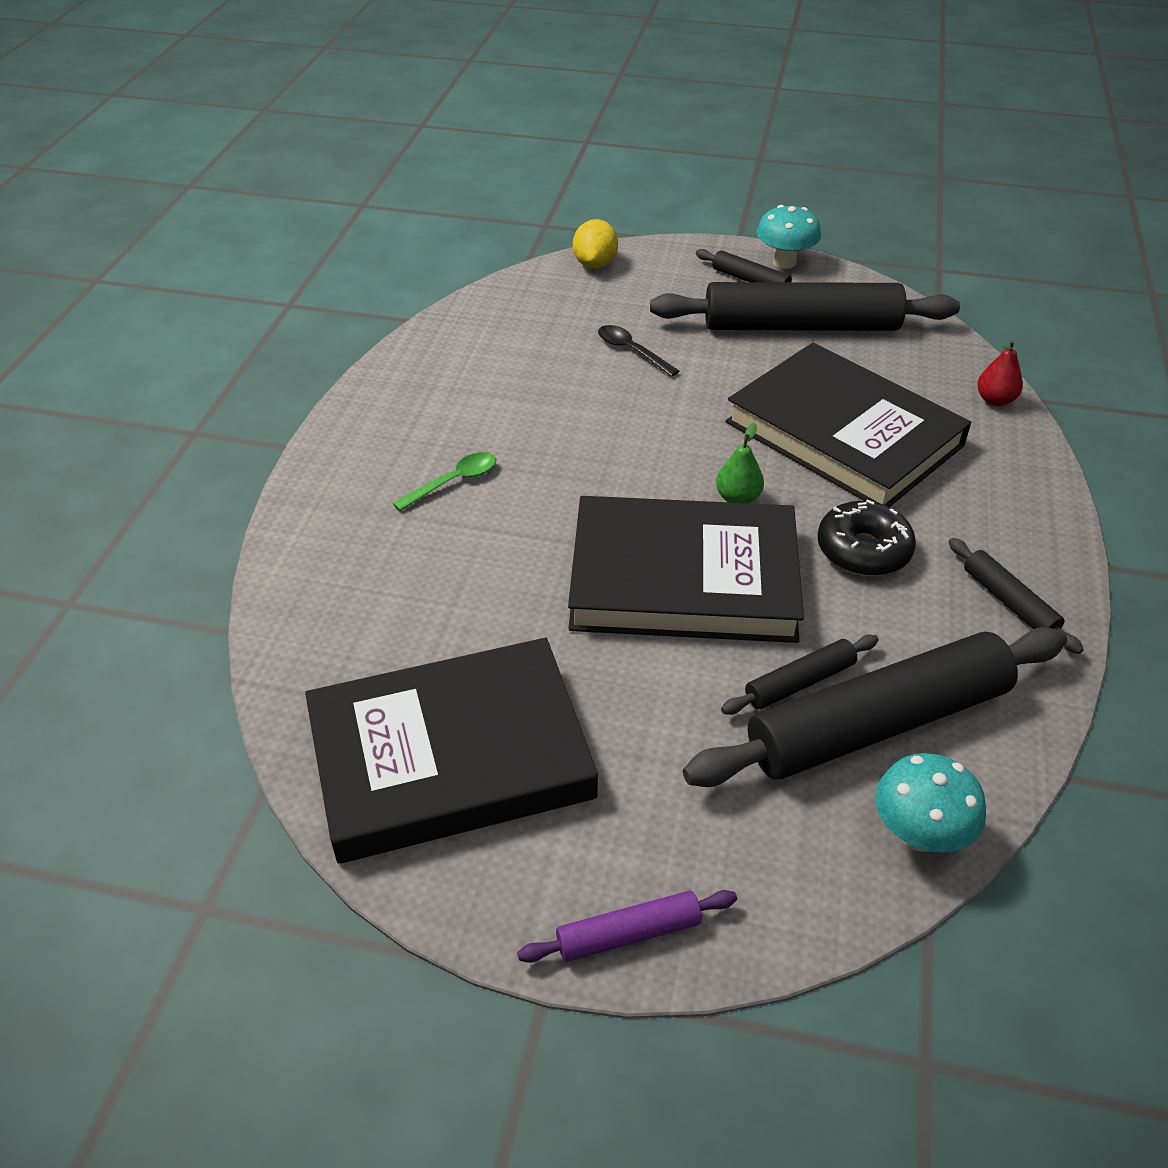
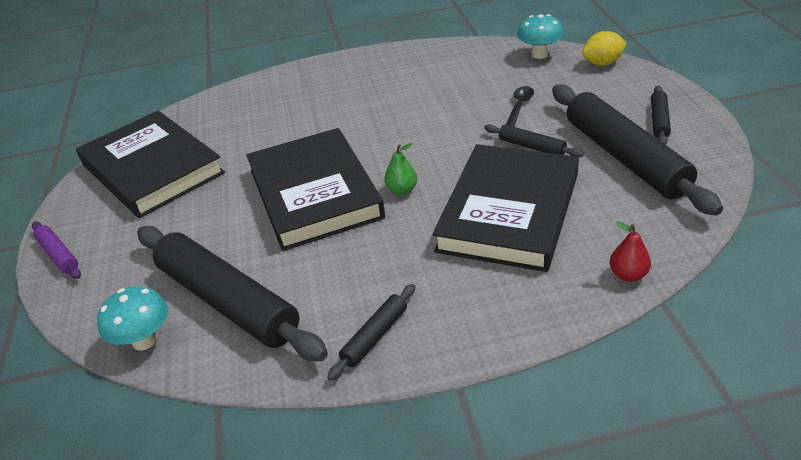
camera: 70 degrees right, 5 degrees down
green spoon [393,452,496,511] -> none
black rolling pin [721,635,878,715] -> black rolling pin moved to [484,124,584,158]
turquoise mushroom [757,205,821,269] -> turquoise mushroom moved to [517,14,564,59]
black donut [817,499,916,576] -> none

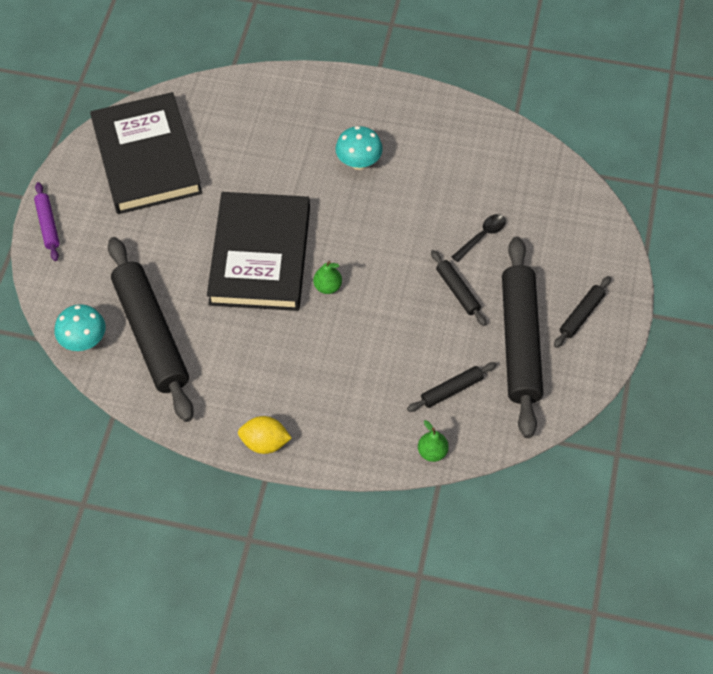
camera: 20 degrees right, 20 degrees up
black rolling pin [327,284,416,381] -> black rolling pin moved to [407,362,497,412]
black book [432,144,579,272] -> none
turquoise mushroom [517,14,564,59] -> turquoise mushroom moved to [335,126,383,170]
yellow lemon [582,31,626,66] -> yellow lemon moved to [238,416,292,454]
red pear [610,221,651,282] -> green pear [418,420,449,462]

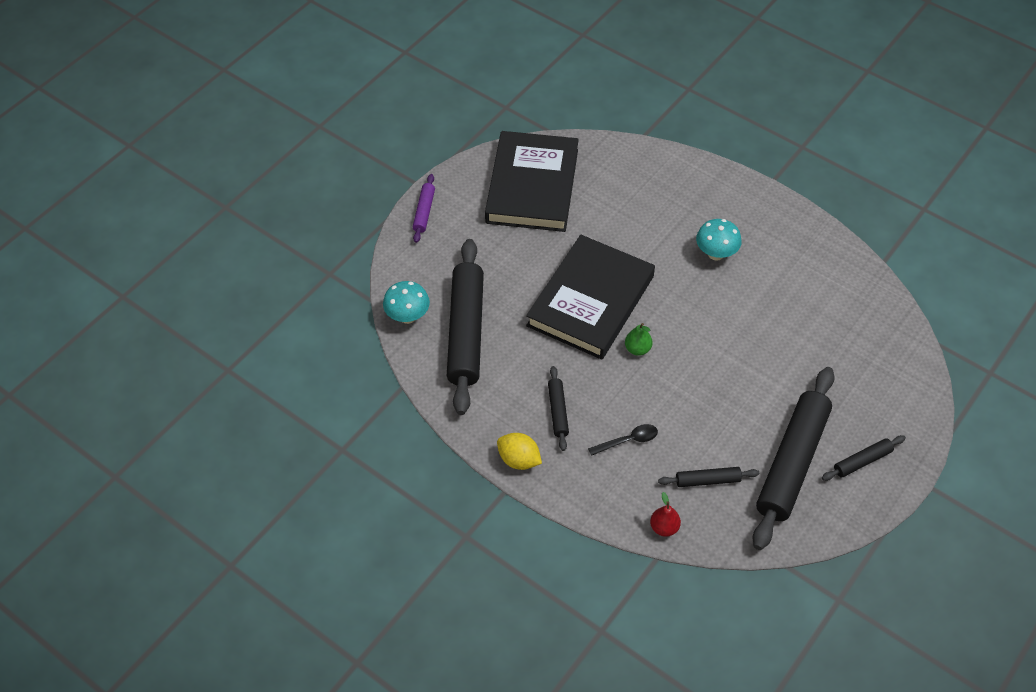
camera: 25 degrees right, 5 degrees down
green pear [418,420,449,462] -> red pear [650,492,681,537]
black rolling pin [431,250,487,326] -> black rolling pin moved to [548,366,569,451]
black spoon [452,214,506,262] -> black spoon moved to [588,424,658,456]

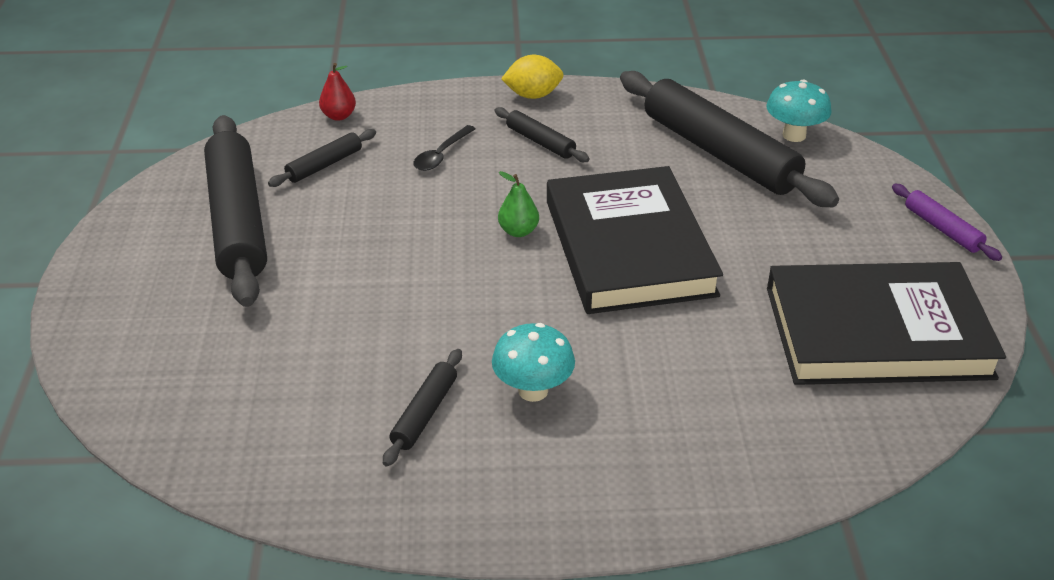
camera: 140 degrees right, 15 degrees down
black book [485,131,579,232] -> black book turned 60 degrees counterclockwise [767,262,1006,385]
black rolling pin [822,435,906,481] -> black rolling pin moved to [383,349,462,466]

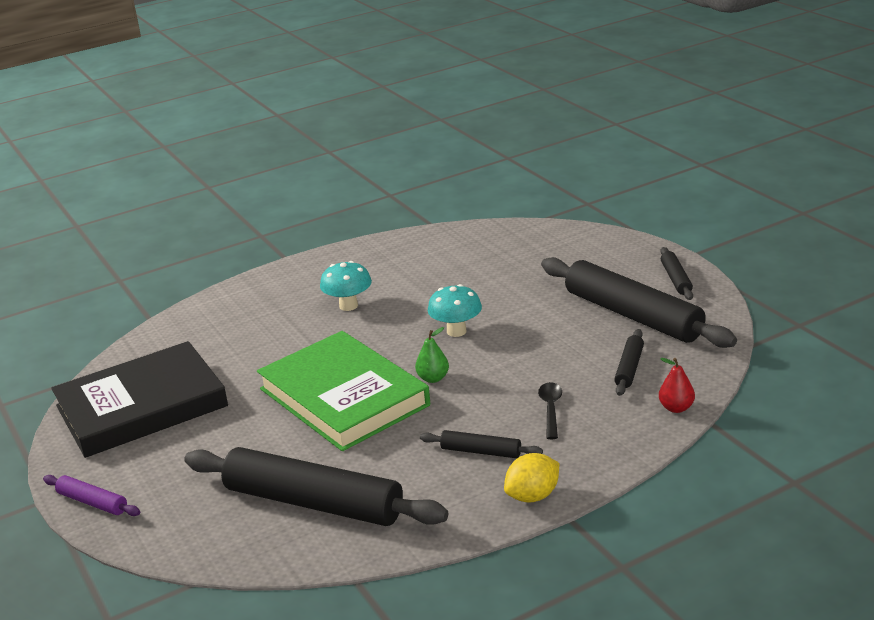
camera: 155 degrees right, 10 degrees down
black rolling pin [383,349,462,466] -> black rolling pin moved to [660,247,693,300]
black book [547,166,723,314] -> green book [257,331,430,451]
turquoise mushroom [766,79,832,142] -> turquoise mushroom moved to [428,284,482,337]

